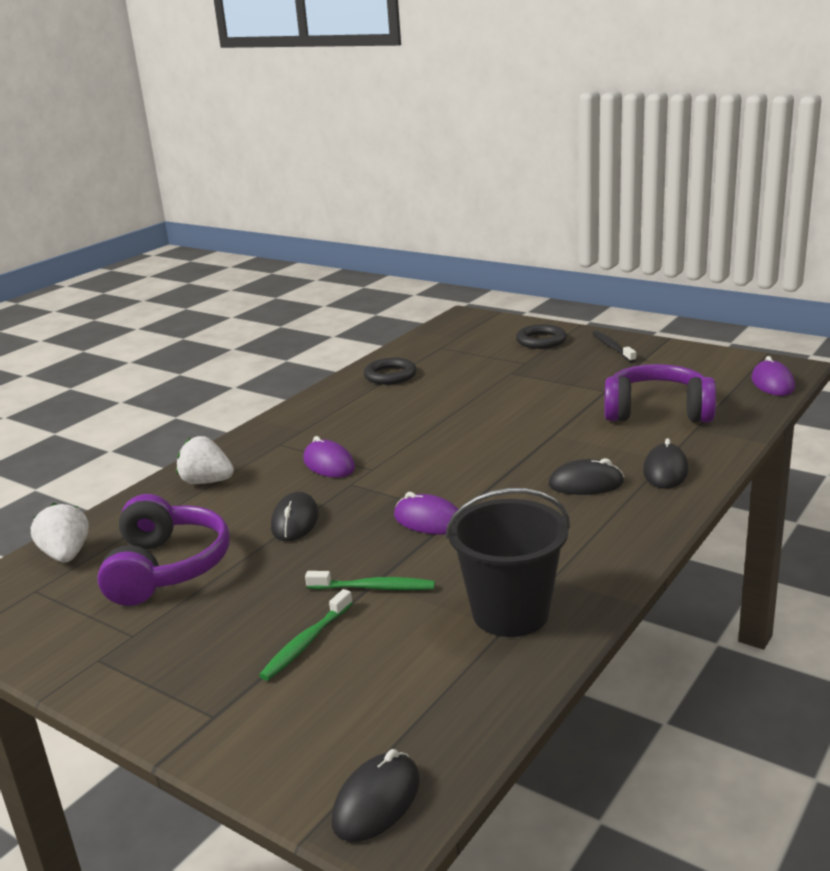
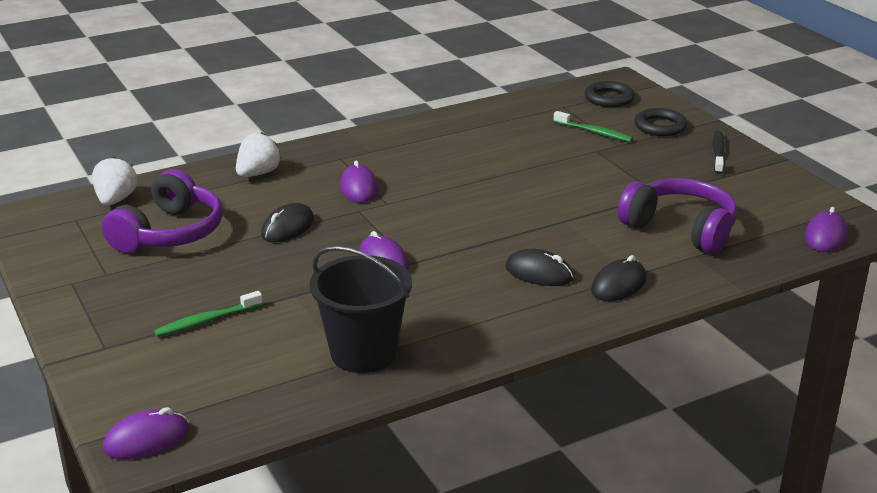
camera: 25 degrees right, 5 degrees up
white strawberry [176,436,234,484] -> white strawberry turned 75 degrees clockwise [236,132,281,177]
green toothbrush [305,571,435,590] -> green toothbrush moved to [554,111,633,142]
black mouse [332,749,420,842] -> purple mouse [103,407,190,459]
black ring [364,358,417,385] -> black ring moved to [585,81,635,107]

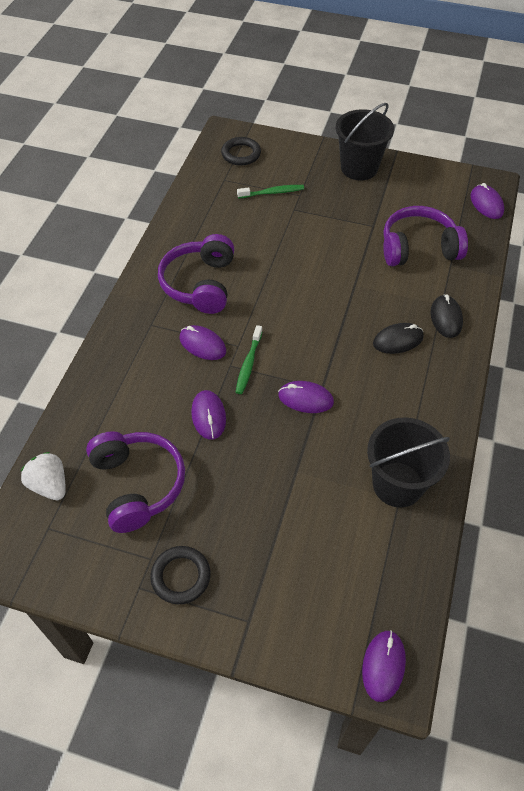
camera: 45 degrees left, 25 degrees up
green toothbrush [154,291,263,337] -> green toothbrush moved to [236,325,262,394]
white strawberry [236,132,281,177] -> none
black mouse [261,203,314,242] -> purple mouse [191,390,226,440]
black ring [634,108,687,136] -> black ring moved to [150,546,211,604]
black toothbrush [713,131,725,174] -> black bucket [336,103,394,180]
none -> purple headphones [158,234,235,314]

